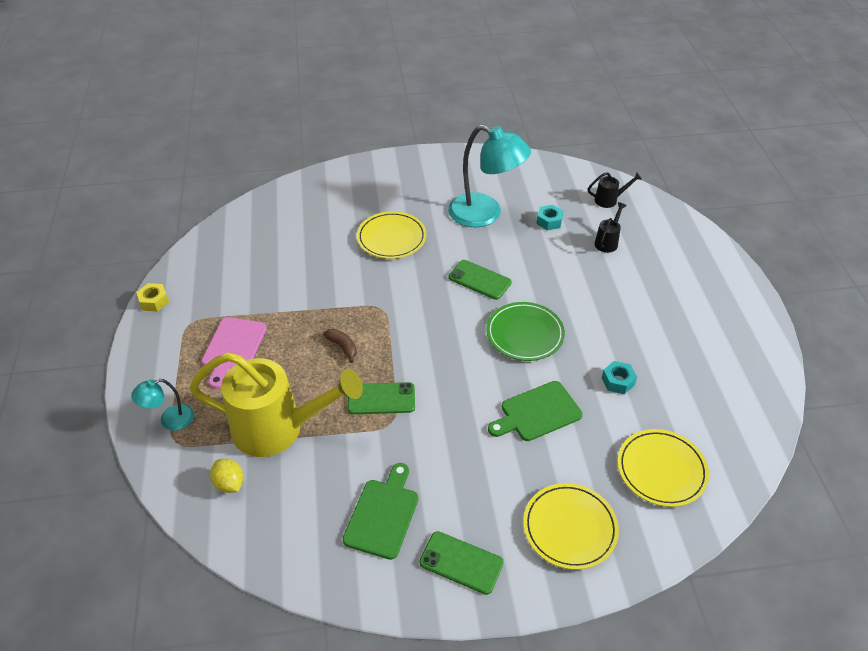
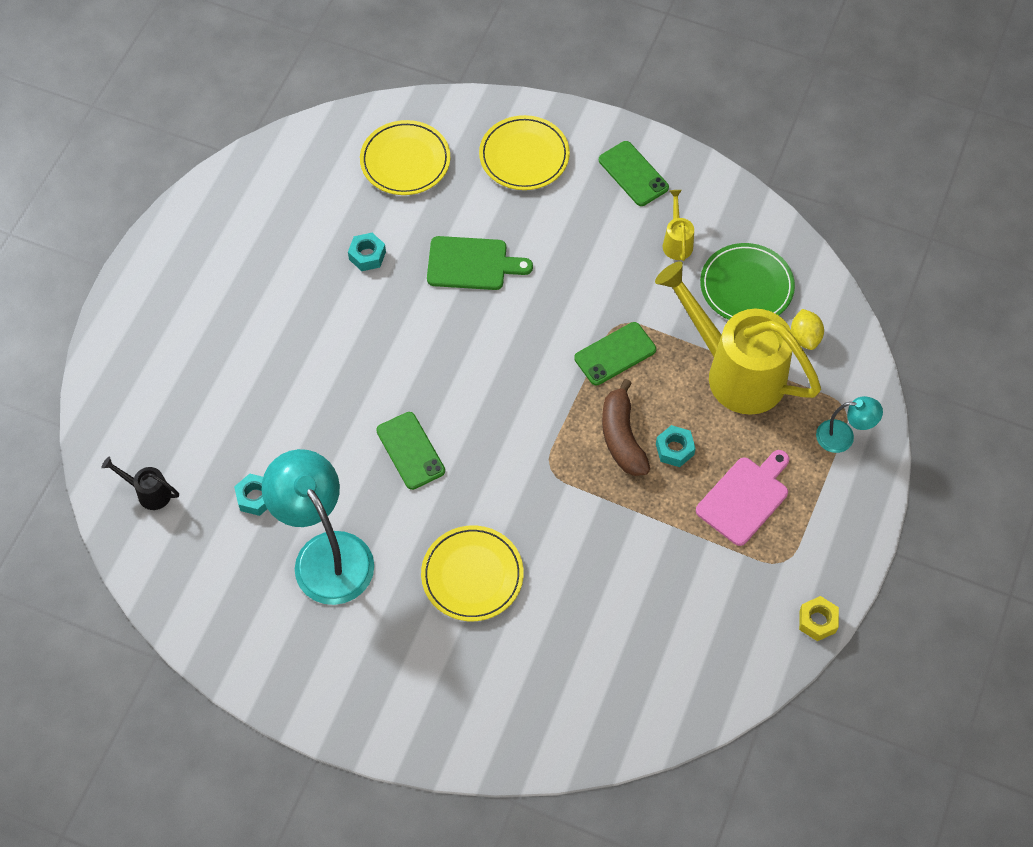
camera: 150 degrees left, 15 degrees up
brown banana [323,329,357,363] -> brown banana [602,379,650,476], size x1.73
green cutting board [343,463,418,560] -> yellow watering can [663,190,694,261]
green phone [348,382,415,414] -> green phone turned 60 degrees counterclockwise [574,322,656,385]
green plate [486,302,565,361] -> green plate moved to [700,243,795,320]
black watering can [595,202,627,253] -> none
none -> turquoise nut [656,425,696,467]

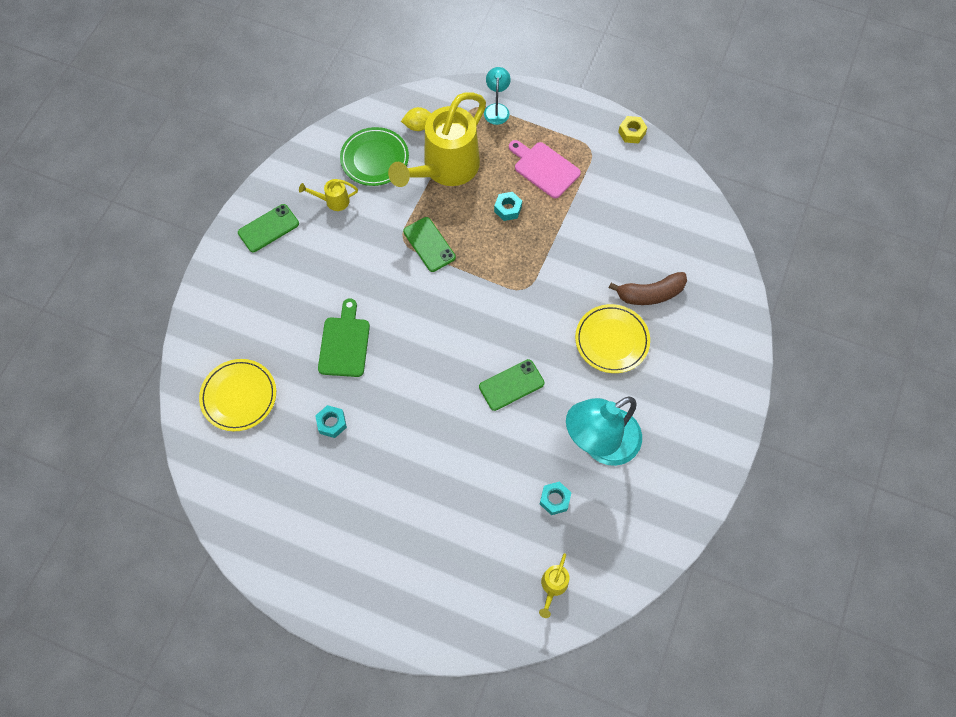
camera: 90 degrees left, 5 degrees up
black watering can [101,457,179,510] -> yellow watering can [539,553,569,618]
yellow plate [479,115,570,190] -> none
brown banana [602,379,650,476] -> brown banana moved to [609,272,687,305]

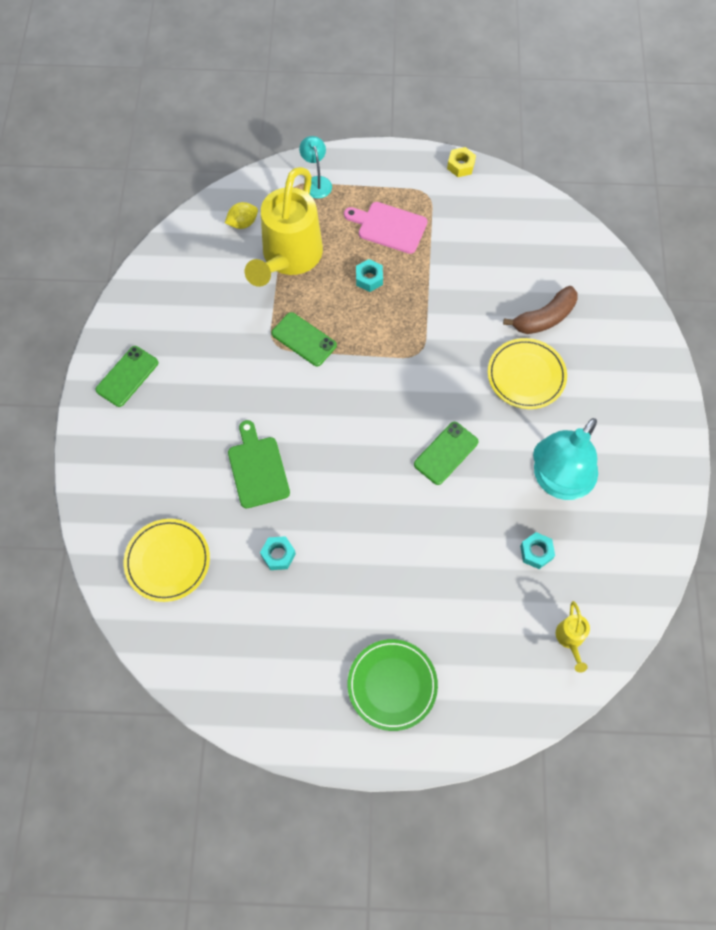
camera: 20 degrees left, 0 degrees up
yellow watering can [299,179,358,211] -> none
green plate [340,127,409,186] -> green plate moved to [348,639,438,731]

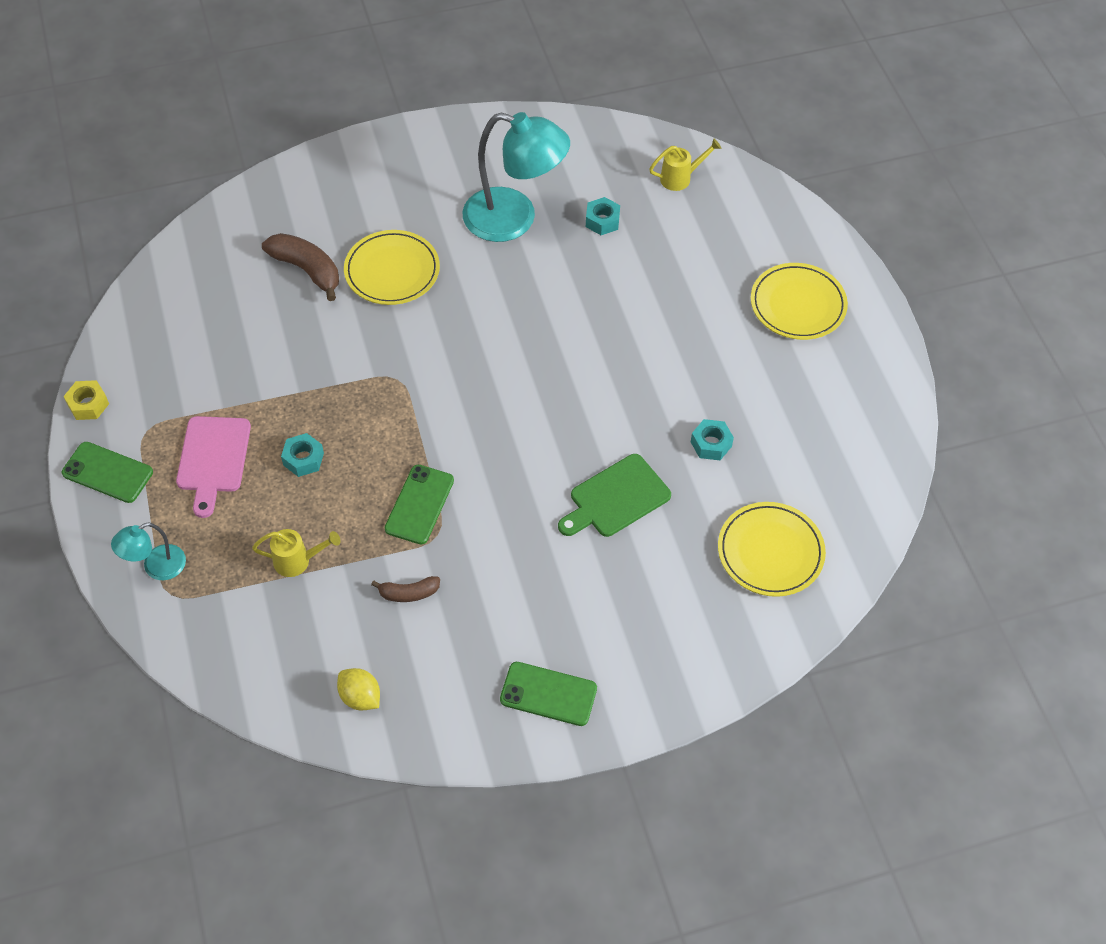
camera: 110 degrees left, 10 degrees down
yellow lemon [225,202,258,229] -> yellow lemon moved to [337,668,380,711]
yellow watering can [245,167,323,287] -> yellow watering can [252,529,340,577], size x0.41
green plate [348,639,438,731] -> yellow plate [751,263,848,340]
green phone [414,422,478,485] -> green phone moved to [62,442,153,503]
none -> brown banana [371,576,440,602]

